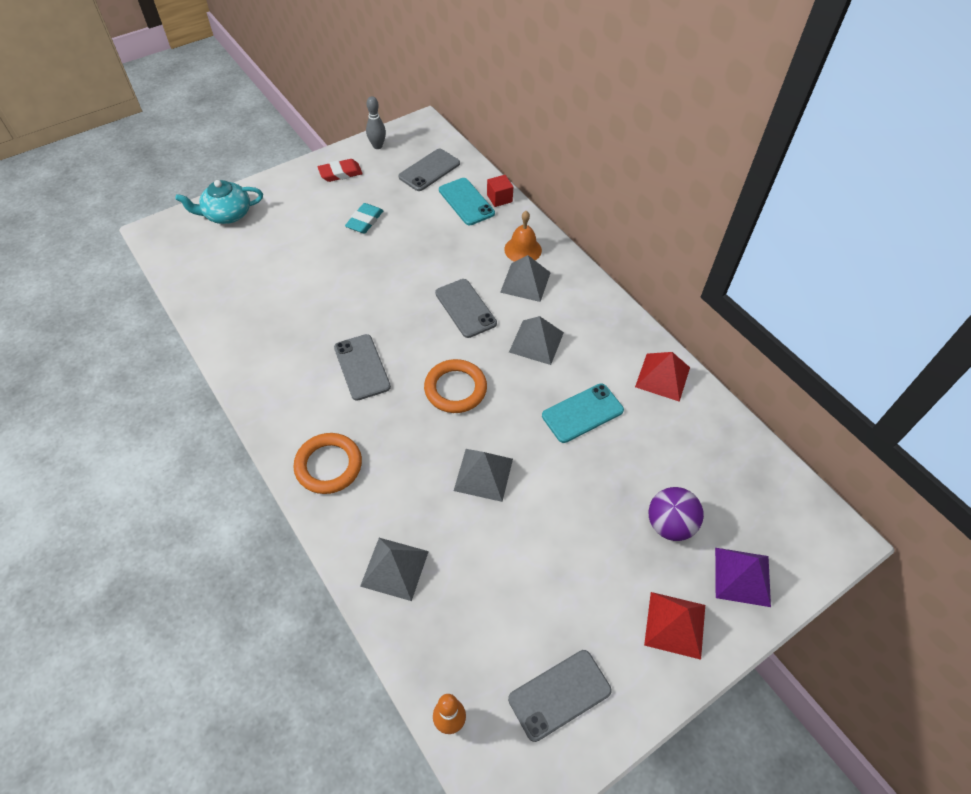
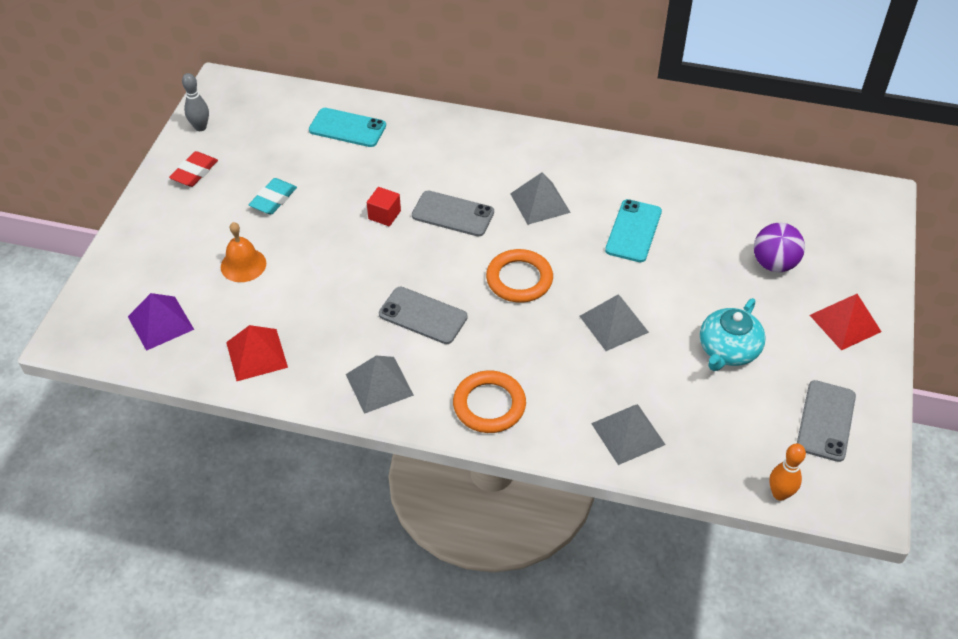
camera: 40 degrees left, 5 degrees down
turquoise teapot [175,180,263,224] -> turquoise teapot moved to [700,298,766,371]
turquoise eraser [345,203,384,234] -> turquoise eraser turned 45 degrees clockwise [249,178,297,214]
grey phone [398,149,460,191] -> none
red cube [487,175,513,207] -> red cube moved to [367,187,401,226]
grey pyramid [500,255,551,302] -> grey pyramid moved to [346,356,414,414]
orange bell [504,211,542,262] -> orange bell moved to [221,222,266,282]
red pyramid [635,352,690,402] -> red pyramid moved to [226,325,288,381]
purple pyramid [715,548,771,607] -> purple pyramid moved to [128,293,194,351]

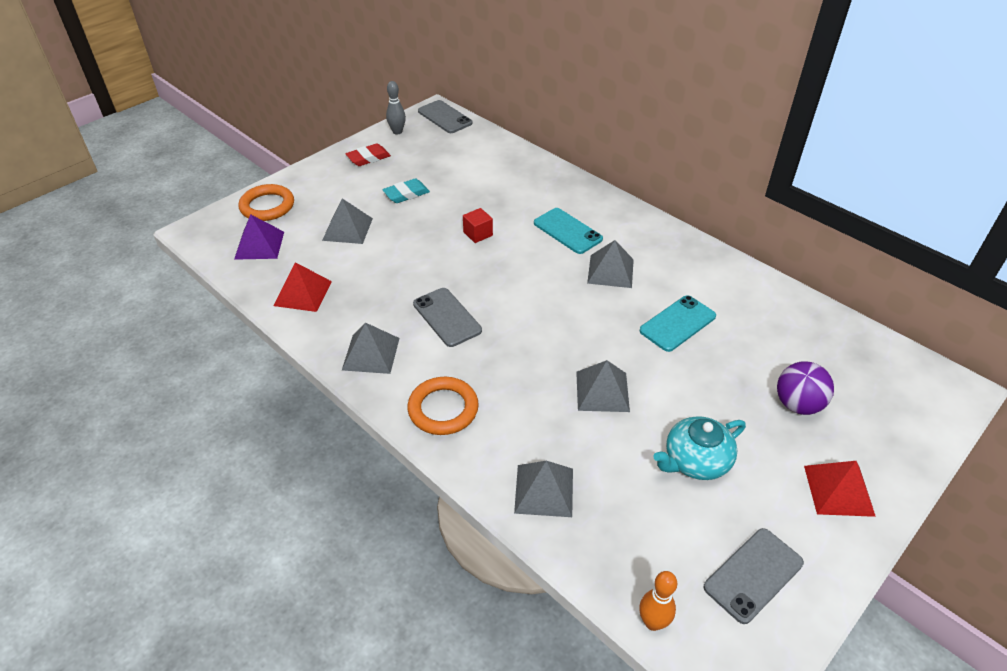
camera: 30 degrees right, 5 degrees down
orange bell [221,222,266,282] -> grey pyramid [322,199,373,244]
turquoise phone [309,108,386,147] -> turquoise phone moved to [534,208,603,254]
grey phone [412,191,494,237] -> grey phone moved to [418,100,473,133]
orange ring [486,249,553,303] -> orange ring moved to [239,184,294,221]

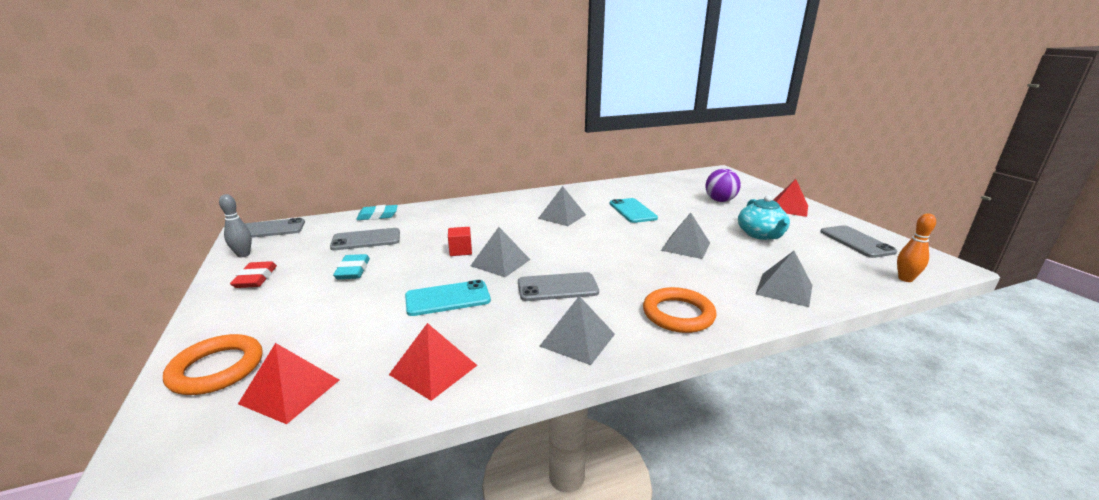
camera: 65 degrees left, 20 degrees down
purple pyramid [234,214,284,260] -> red pyramid [238,343,339,424]
grey pyramid [322,199,373,244] -> grey pyramid moved to [470,227,530,277]
turquoise phone [534,208,603,254] -> turquoise phone moved to [405,280,491,316]
none -> grey phone [330,228,400,250]
none -> turquoise eraser [356,205,398,220]

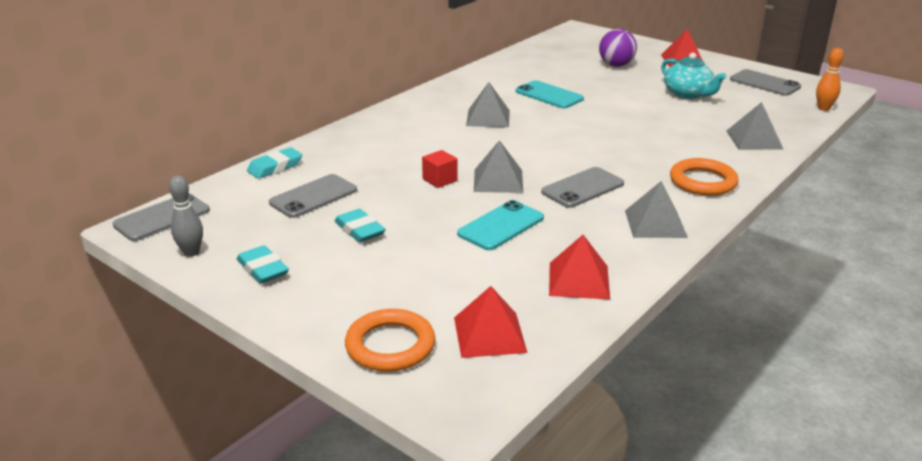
camera: 30 degrees left, 5 degrees up
red eraser [230,261,277,288] -> turquoise eraser [237,245,289,284]
grey pyramid [661,212,710,259] -> none

